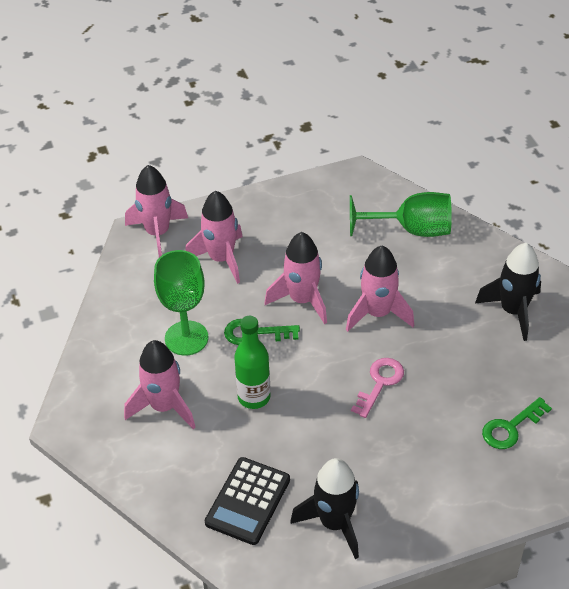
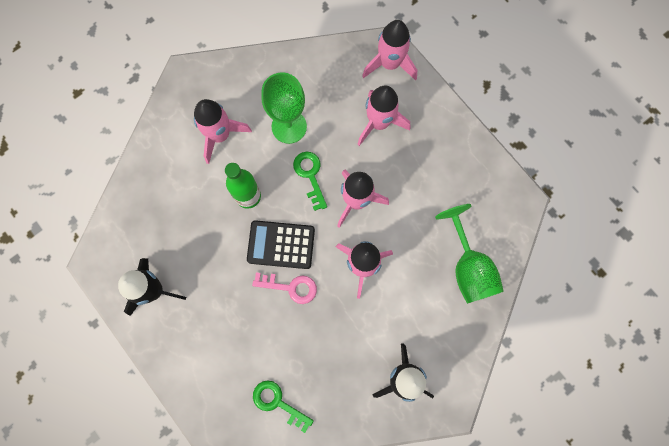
camera: 70 degrees right, 30 degrees up
black calculator [205,457,290,545] -> black calculator moved to [247,220,315,269]

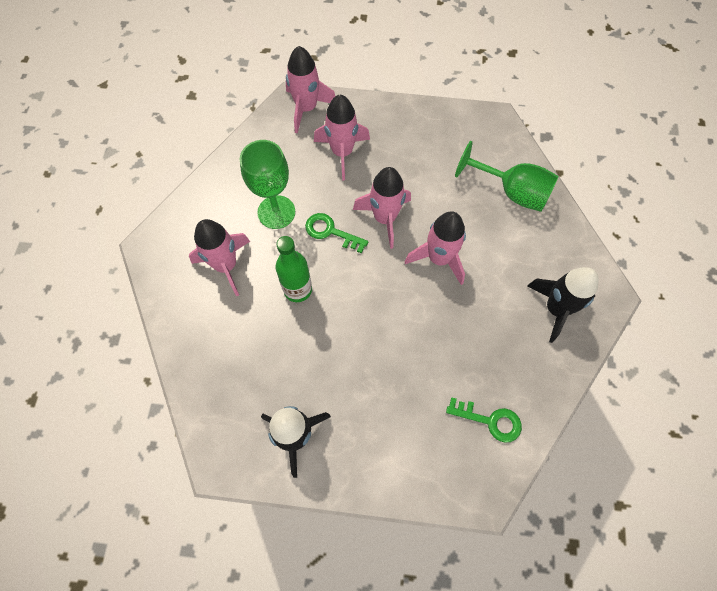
camera: 45 degrees left, 10 degrees down
black calculator [247,220,315,269] -> none
pink key [252,272,317,304] -> none
green key [253,381,314,433] -> green key turned 150 degrees counterclockwise [446,397,522,443]

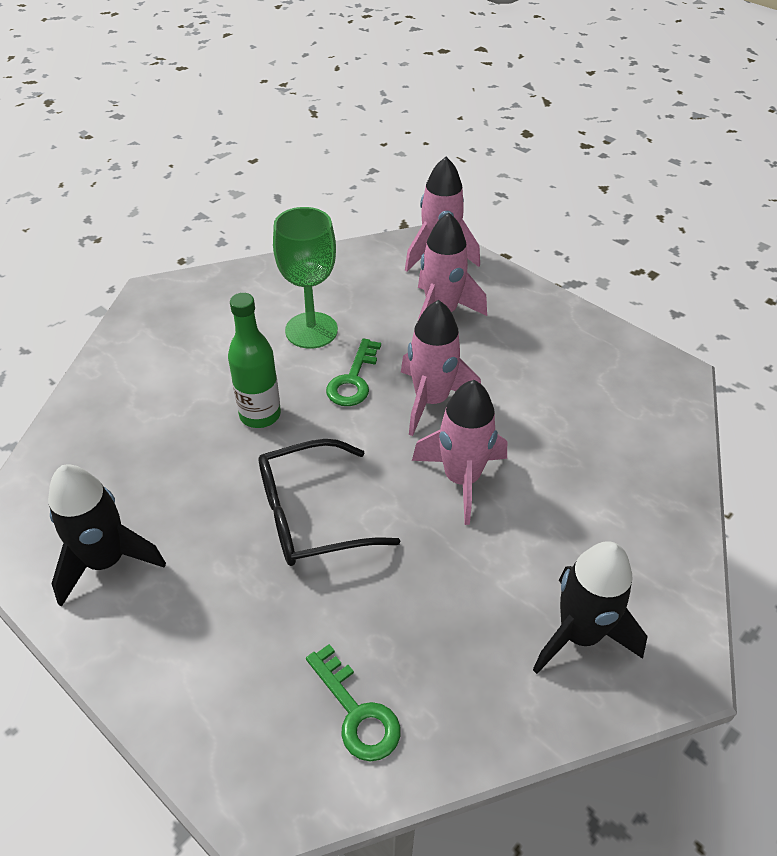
camera: 35 degrees right, 20 degrees down
pink rocket [189,219,250,296] -> none
green key [305,213,368,253] -> green key turned 135 degrees counterclockwise [326,338,381,406]
green goblet [455,141,559,212] -> none
none -> black glasses [259,439,400,566]

